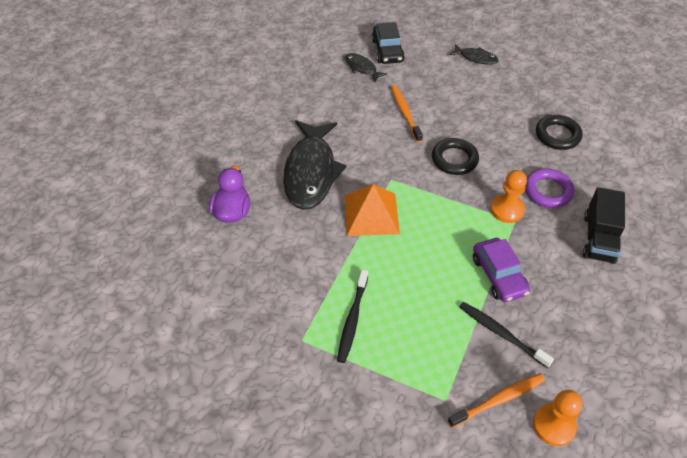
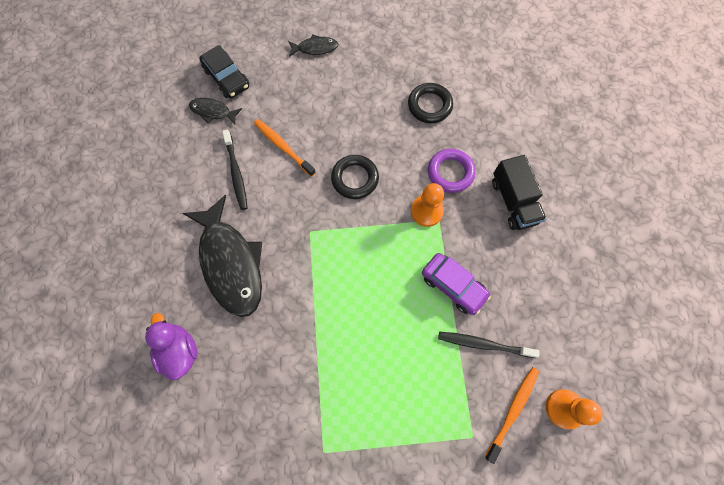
camera: 30 degrees left, 20 degrees up
black toothbrush [337,270,368,363] -> black toothbrush moved to [222,130,248,210]
orange pyramid [345,184,400,236] -> none

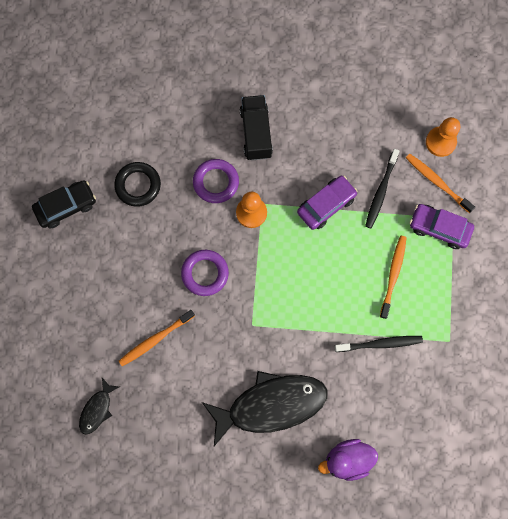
camera: 80 degrees left, 5 degrees up
black car [199,45,249,98] -> black car moved to [32,180,96,228]
black toothbrush [222,130,248,210] -> black toothbrush moved to [335,336,423,352]
black fish [288,34,338,57] -> none
black ring [331,155,379,199] -> purple ring [181,250,229,296]
black truck [492,155,546,230] -> black truck turned 90 degrees counterclockwise [240,95,273,161]
none -> orange toothbrush [380,236,407,319]
none -> purple car [410,204,474,249]

